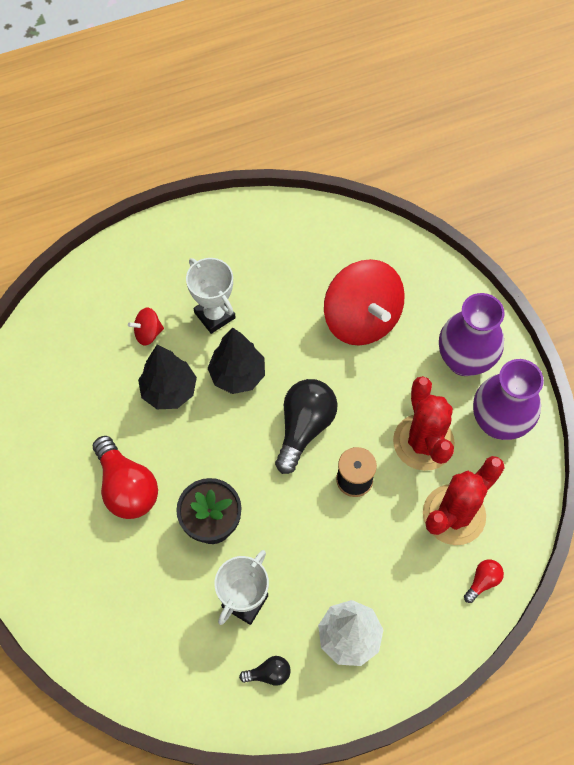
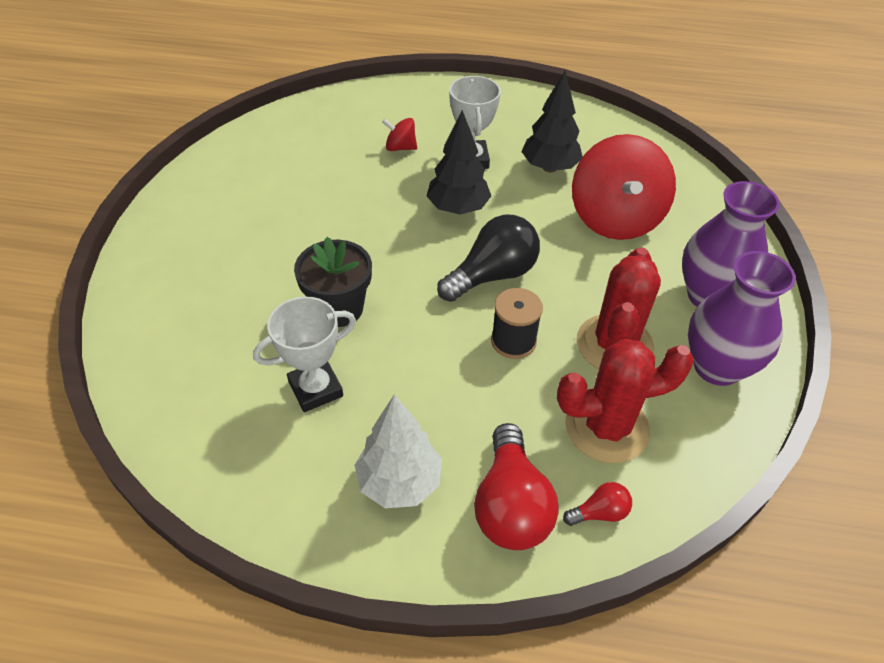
camera: 30 degrees right, 15 degrees down
red light bulb [93,436,158,519] -> red light bulb moved to [474,423,559,550]
black tree [138,345,197,409] -> black tree moved to [521,71,583,172]
black light bulb [239,656,291,686] -> none

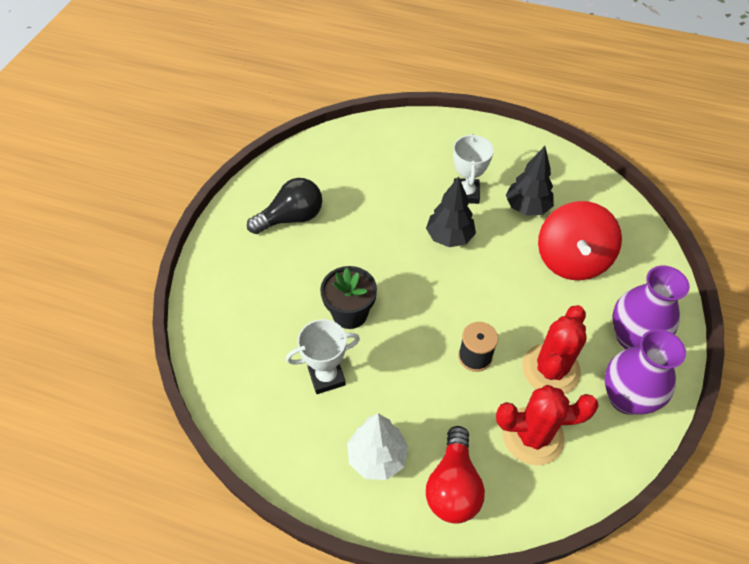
camera: 10 degrees right, 5 degrees up
red spinning top [382,118,417,151] -> none
black light bulb [437,215,540,302] -> black light bulb moved to [247,178,322,234]
red light bulb [563,482,632,526] -> none

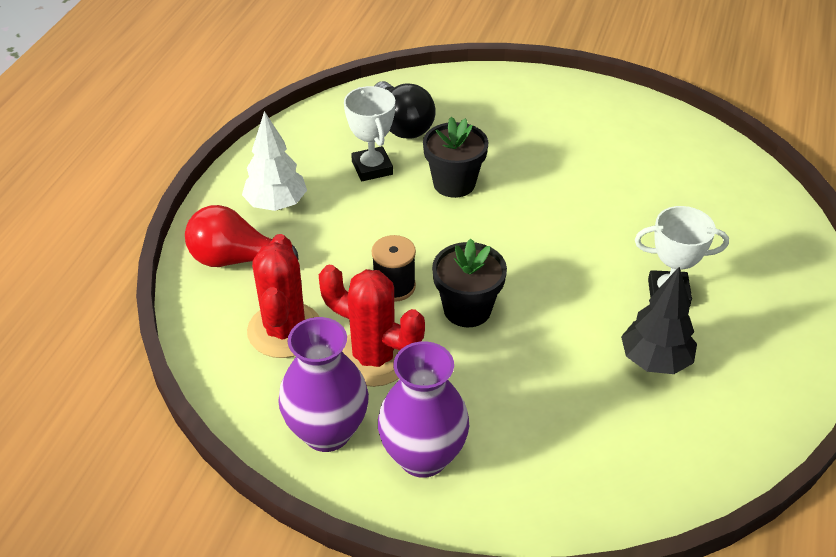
camera: 90 degrees right, 10 degrees down
black light bulb [247,178,322,234] -> black light bulb moved to [374,81,436,139]
black tree [426,177,476,247] -> none
red spinning top [538,201,622,280] -> none
none -> black flower pot [432,239,507,327]

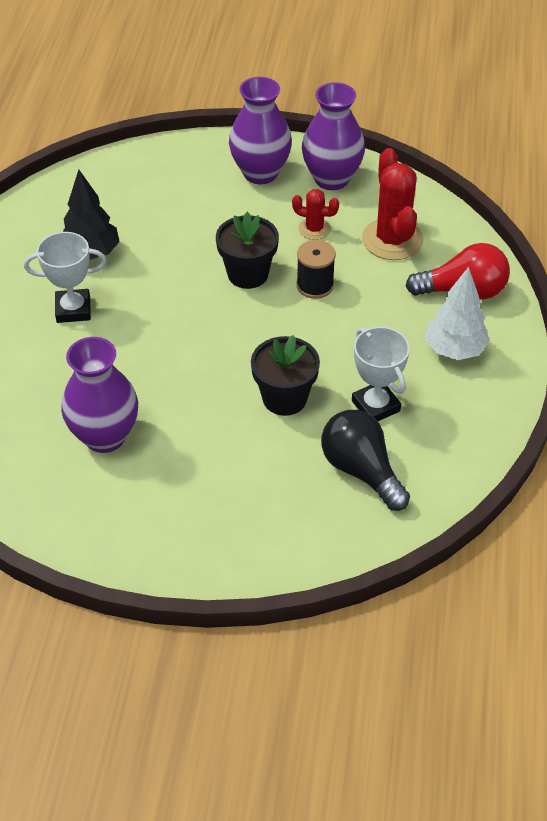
camera: 170 degrees right, 5 degrees up
red cactus [319,265,425,387] -> red cactus [292,189,339,240], size x0.54
none -> purple vase [61,337,138,453]

